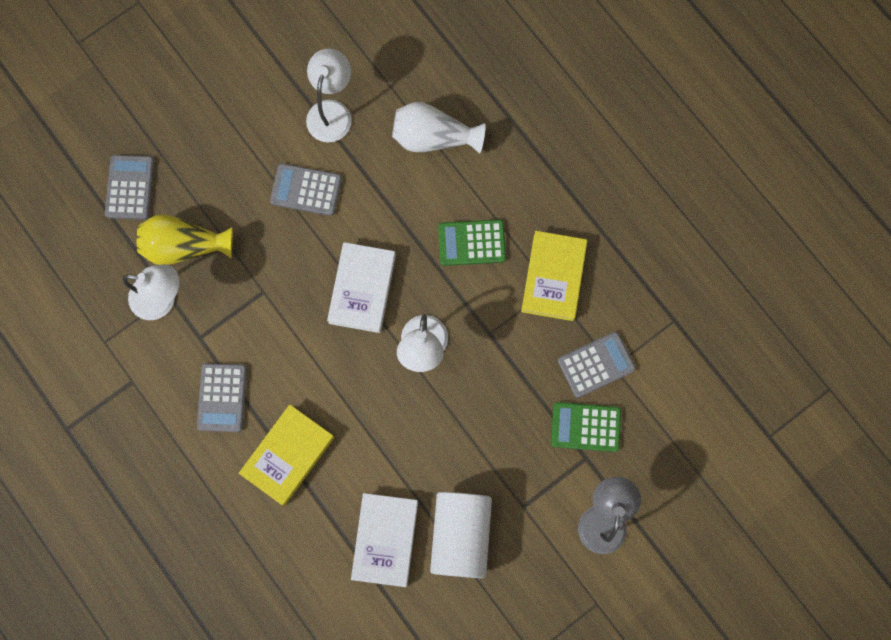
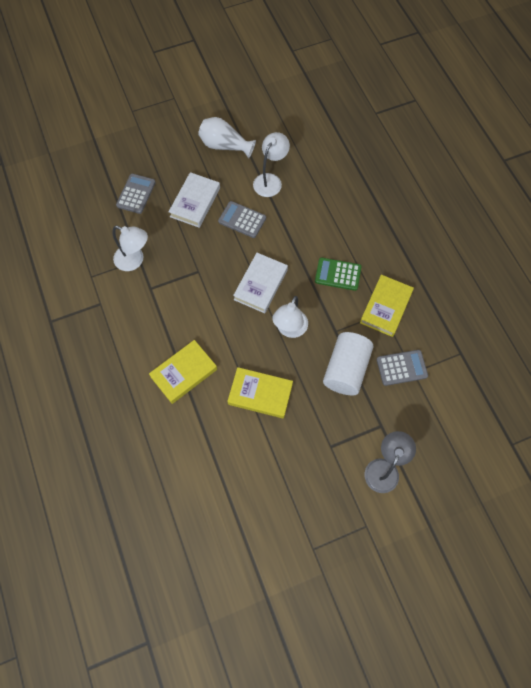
camera: 15 degrees right, 10 degrees down
yellow vase [137,214,233,265] -> none
grey calculator [197,363,247,432] -> none
white book [351,493,418,587] -> white book moved to [169,172,220,228]
white vase [392,102,486,154] -> white vase moved to [198,117,256,158]
white cylinder [430,492,492,578] -> white cylinder moved to [323,332,373,395]
green calculator [551,402,621,452] -> none
none -> yellow book [227,367,293,418]

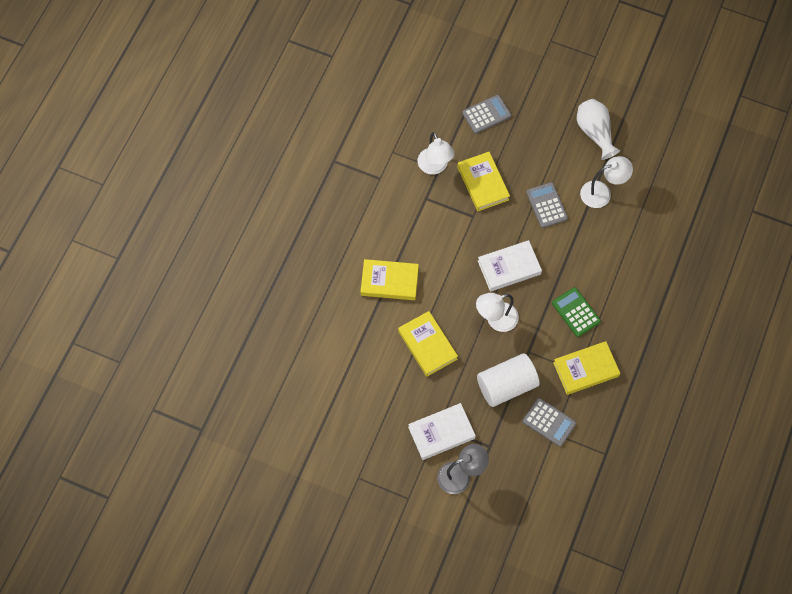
camera: 45 degrees right, 0 degrees up
white book [169,172,220,228] -> white book moved to [408,403,476,460]
none -> yellow book [457,152,510,211]

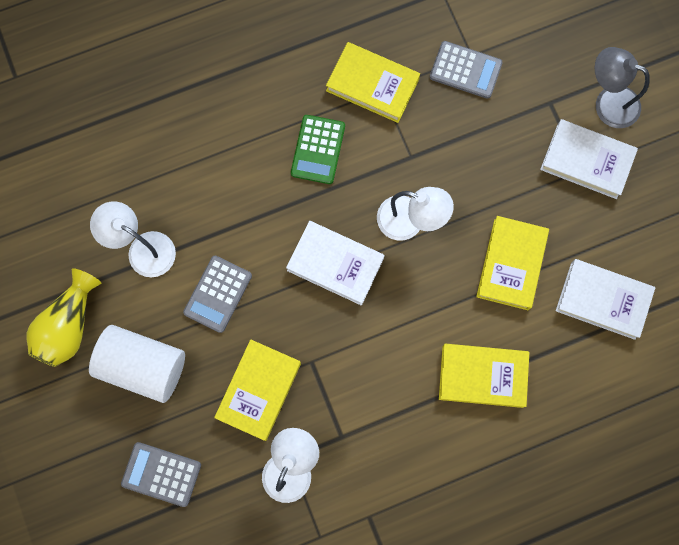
camera: 135 degrees left, 10 degrees up
yellow book [360,259,419,300] -> yellow book turned 45 degrees counterclockwise [439,344,529,408]
white cylinder [477,353,540,407] -> white cylinder moved to [89,325,185,403]
grey calculator [523,398,576,447] -> grey calculator turned 120 degrees clockwise [430,41,503,99]
white vase [577,99,620,160] -> yellow vase [27,268,101,367]
none -> white book [556,259,655,340]

